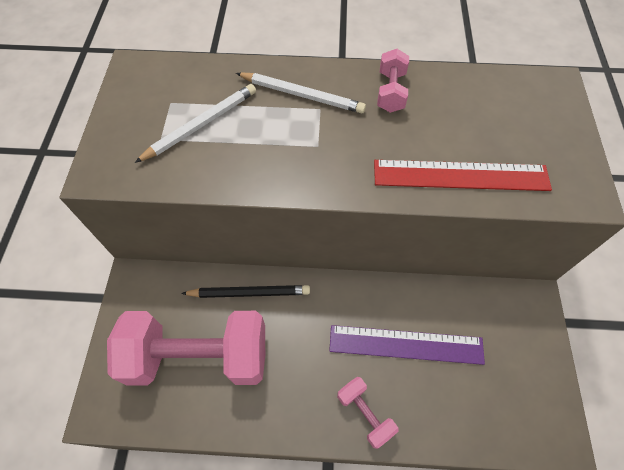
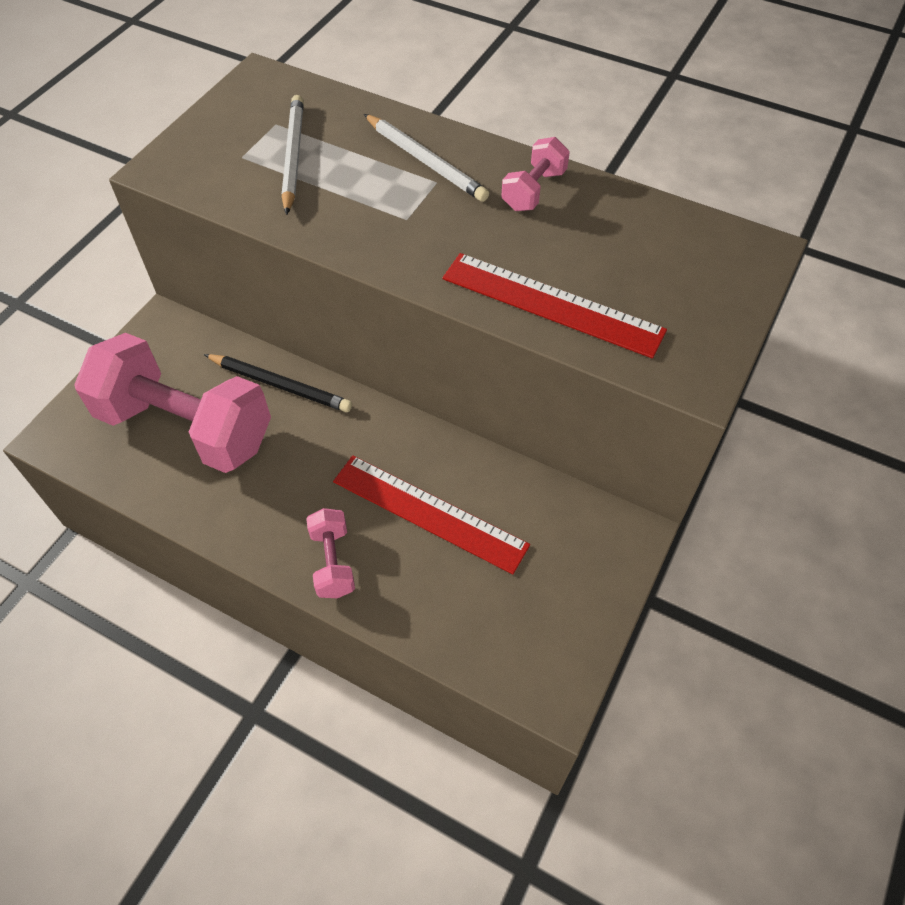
camera: 25 degrees right, 5 degrees down
white pencil [135,84,256,163] -> white pencil turned 75 degrees counterclockwise [282,95,304,215]
purple ruler [329,325,485,365] -> red ruler [333,455,530,574]

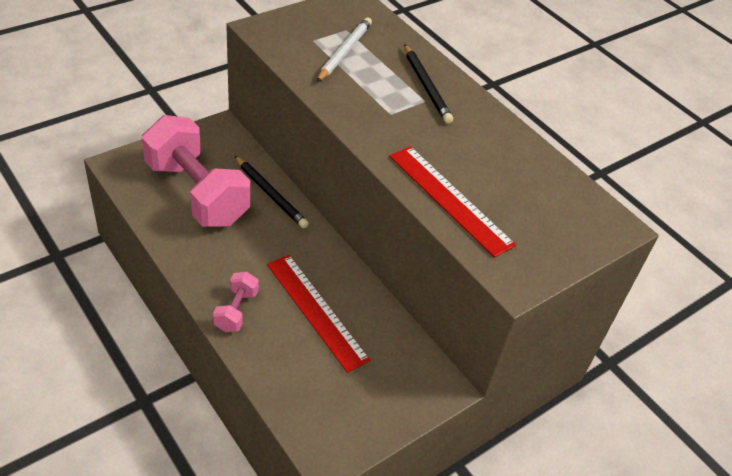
camera: 20 degrees right, 10 degrees down
white pencil [364,114,489,202] -> black pencil [404,44,453,124]
pink dumbbell [501,137,570,211] -> none

